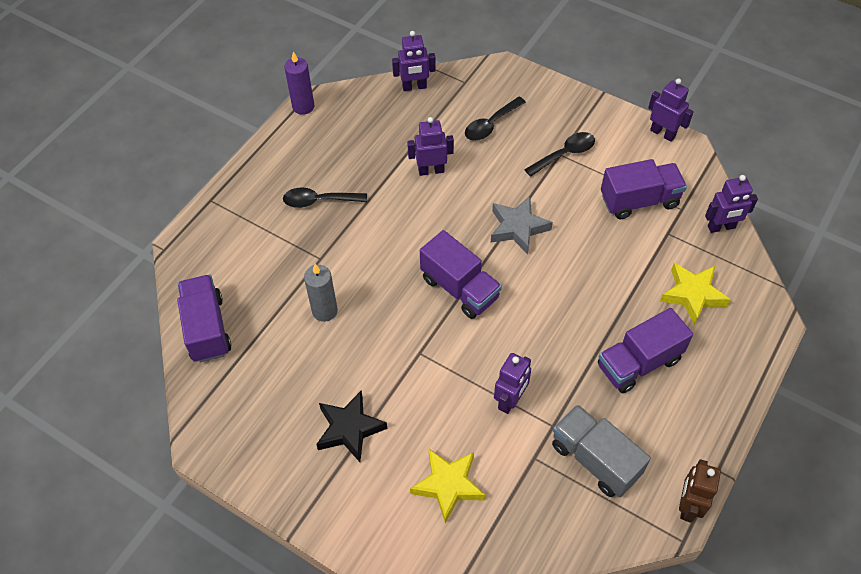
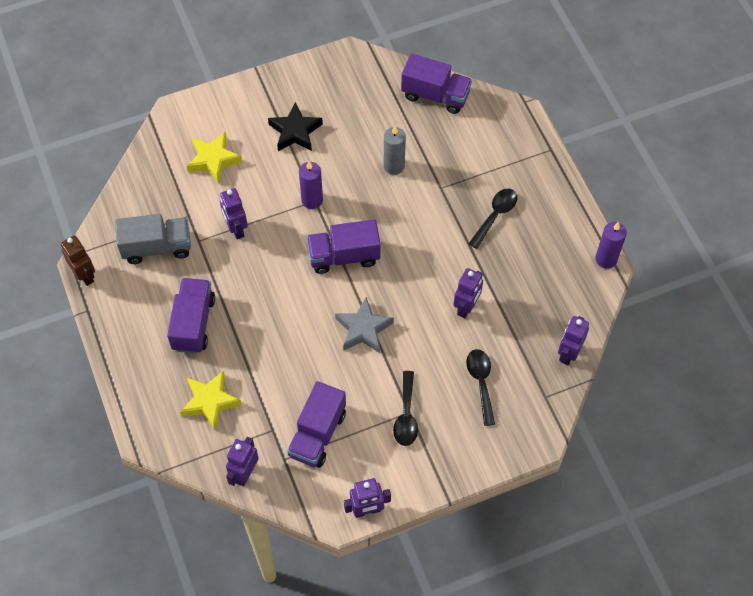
camera: 125 degrees right, 5 degrees up
none -> purple candle [299,161,323,209]

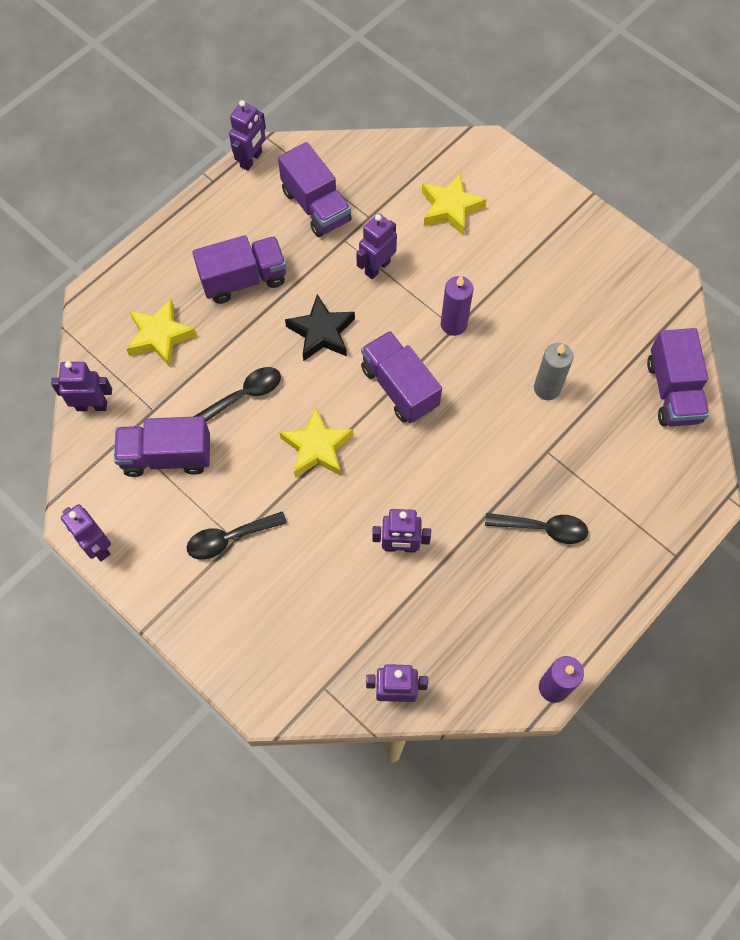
camera: 65 degrees right, 5 degrees up
brown robot [61,235,95,286] -> purple robot [229,100,266,171]
grey truck [115,214,191,264] -> purple truck [278,142,351,237]
black star [268,102,323,151] -> black star moved to [285,294,355,361]
grey star [335,297,394,353] -> yellow star [279,407,353,477]
black spoon [466,349,495,426] -> black spoon moved to [193,367,281,422]

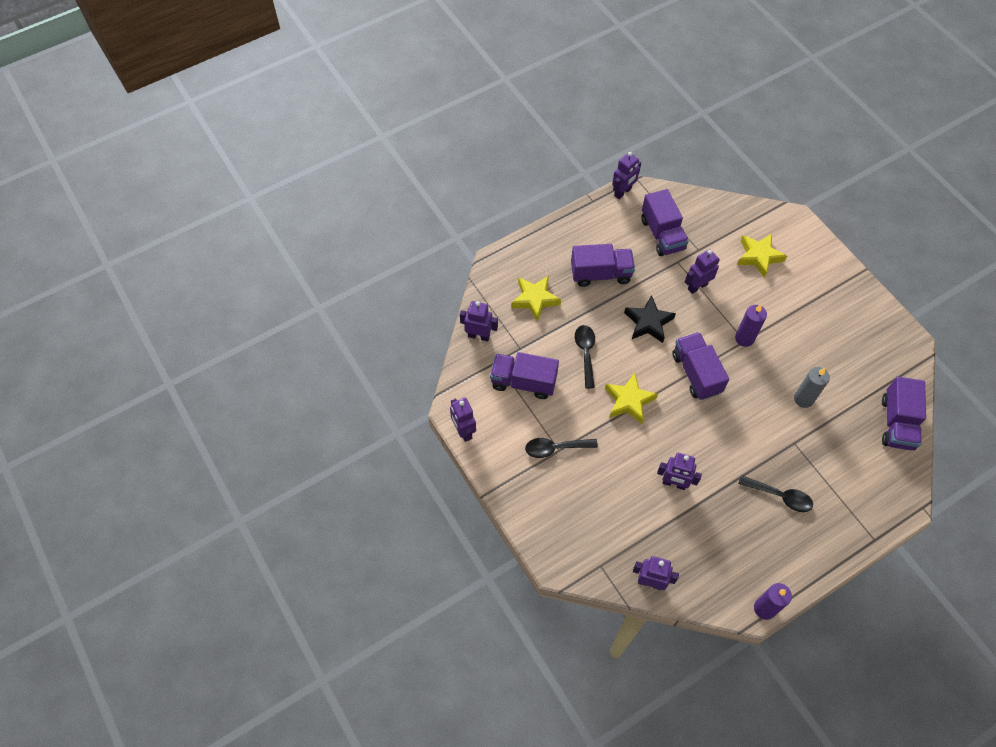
camera: 15 degrees right, 5 degrees down
black spoon [193,367,281,422] -> black spoon turned 75 degrees counterclockwise [575,325,595,388]

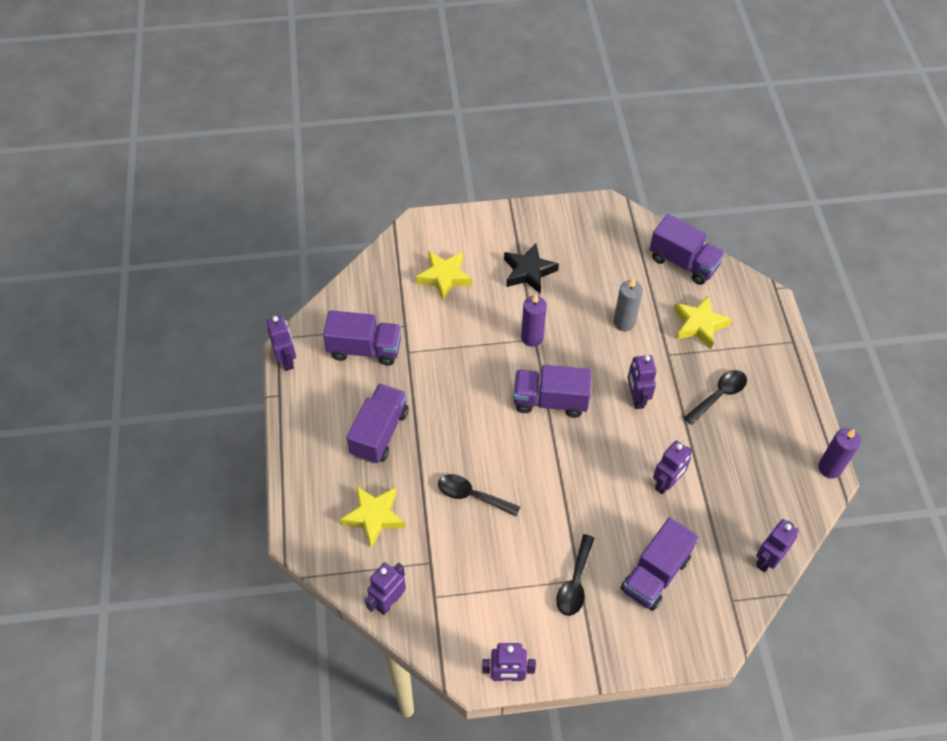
camera: 65 degrees left, 5 degrees down
purple truck [490,352,559,399] -> purple truck moved to [621,517,698,611]
yellow star [605,373,658,424] -> yellow star moved to [674,296,732,349]
black star [624,295,676,343] -> black star moved to [504,243,559,294]
purple robot [685,249,720,294] -> purple robot moved to [628,355,657,409]

